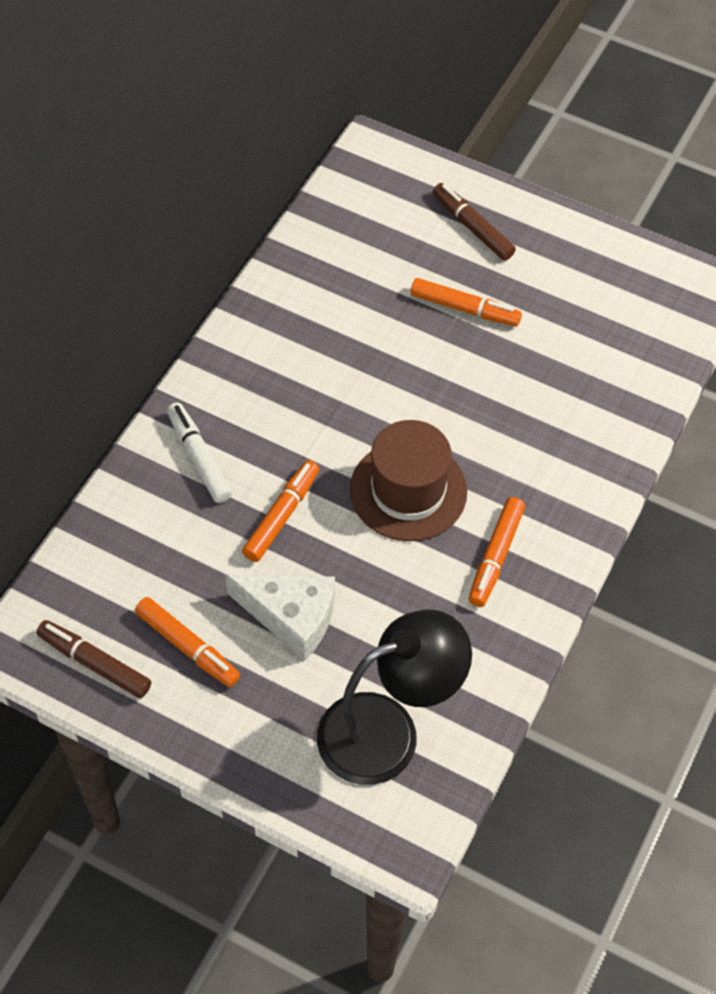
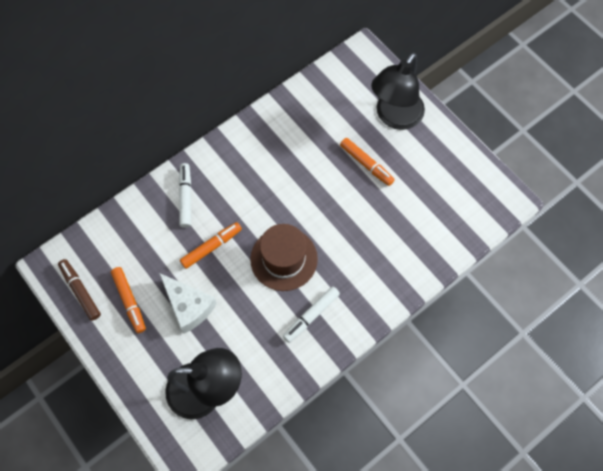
camera: 25 degrees right, 10 degrees up
brown marker [433,183,516,261] -> black lamp [371,53,425,130]
orange marker [469,497,525,607] -> white marker [283,286,340,343]

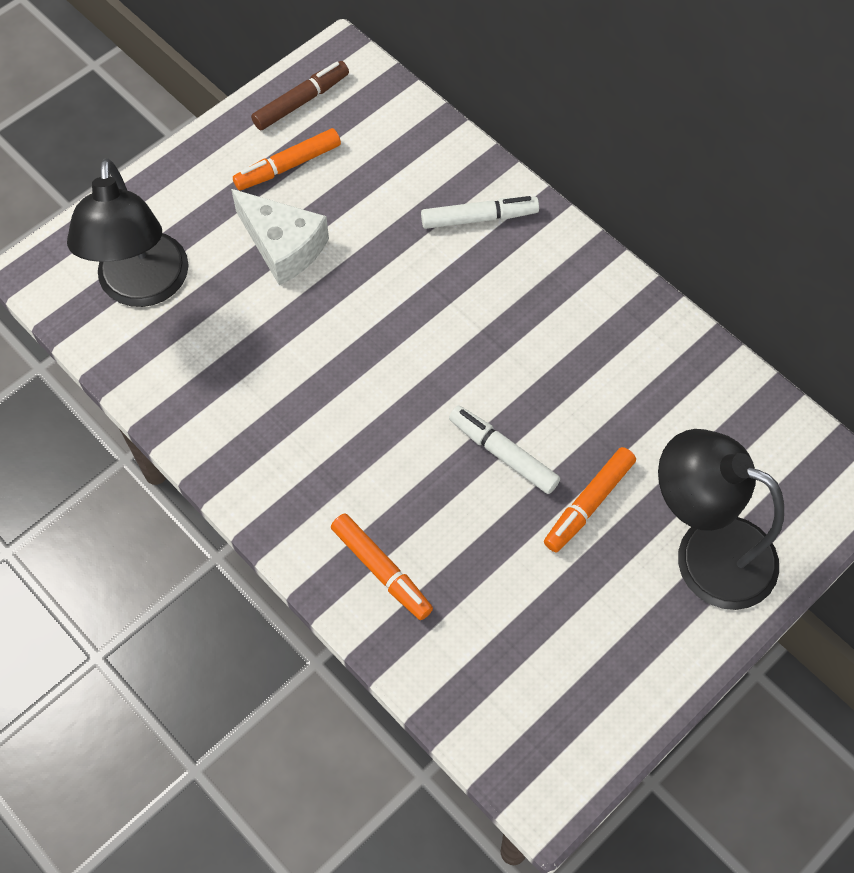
camera: 85 degrees right, 5 degrees down
white cheese [159,273,217,333] -> white cheese turned 90 degrees counterclockwise [231,189,329,285]
orange marker [180,222,242,269] -> orange marker moved to [331,513,433,620]
brown hat [250,224,318,291] -> none
white marker [283,286,340,343] -> white marker moved to [449,406,560,494]

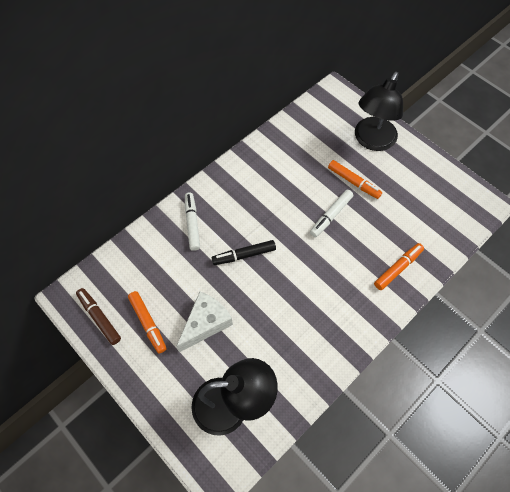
camera: 90 degrees left, 0 degrees up
none -> black marker [212,240,276,265]

